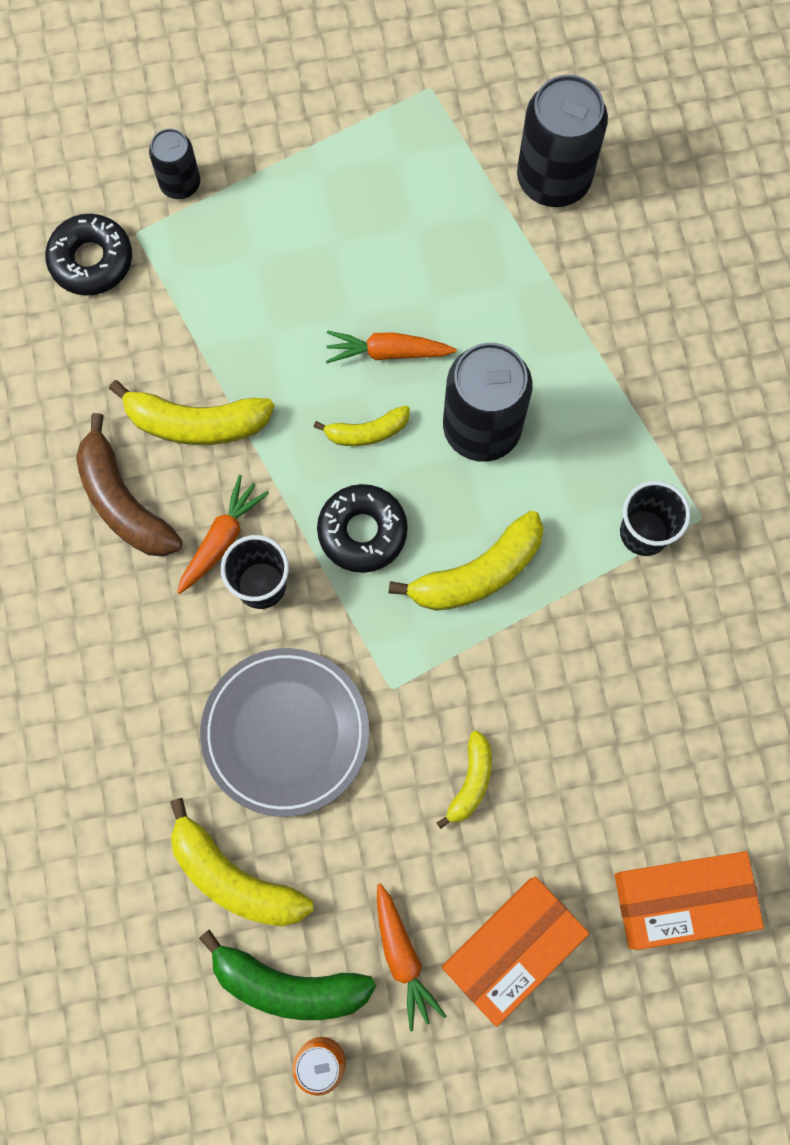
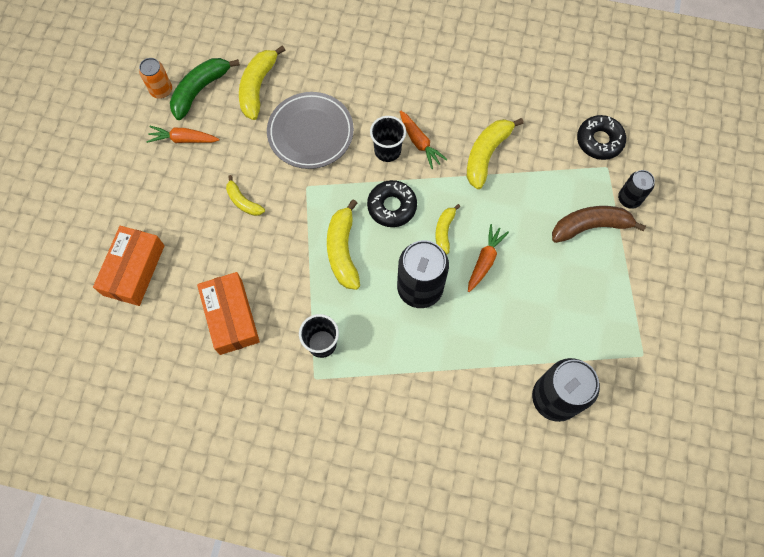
camera: 115 degrees right, 5 degrees down
brown banana [76,413,182,556] -> brown banana moved to [552,206,646,243]
yellow banana [170,798,314,927] -> yellow banana turned 45 degrees counterclockwise [239,45,285,120]
orange box [441,877,589,1027] -> orange box moved to [197,272,260,355]

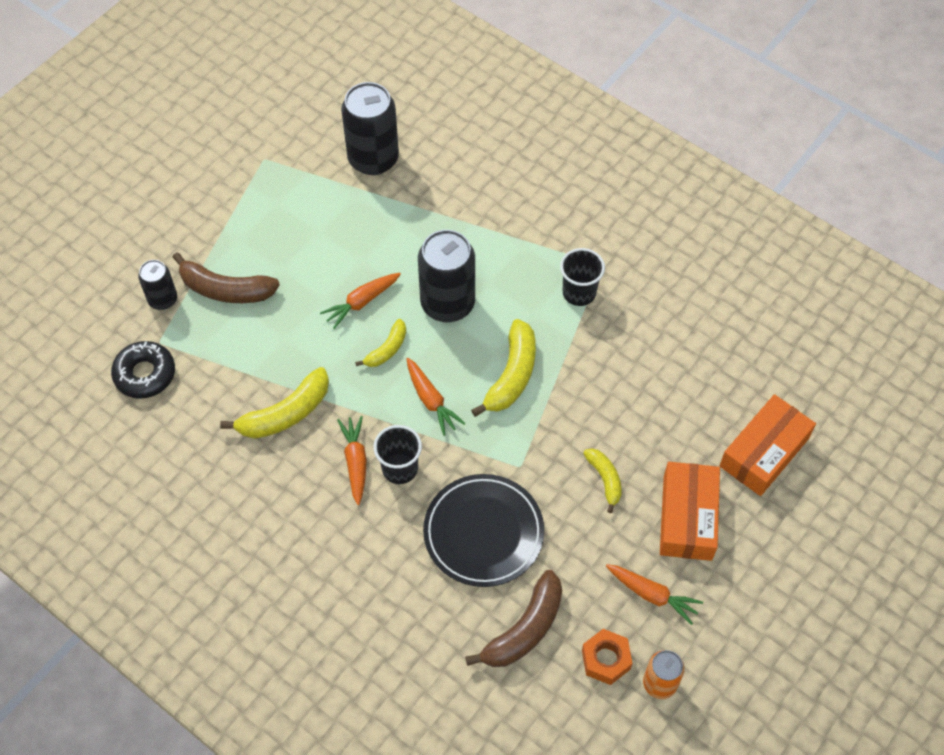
camera: 155 degrees left, 10 degrees down
green banana [170,58,240,120] -> orange nut [582,629,633,685]
orange box [197,272,260,355] -> orange box moved to [660,462,720,561]
yellow banana [239,45,285,120] -> brown banana [465,570,562,667]
grey plate [267,92,354,169] -> black plate [423,474,544,587]
black donut [367,180,417,227] -> orange carrot [407,358,465,436]

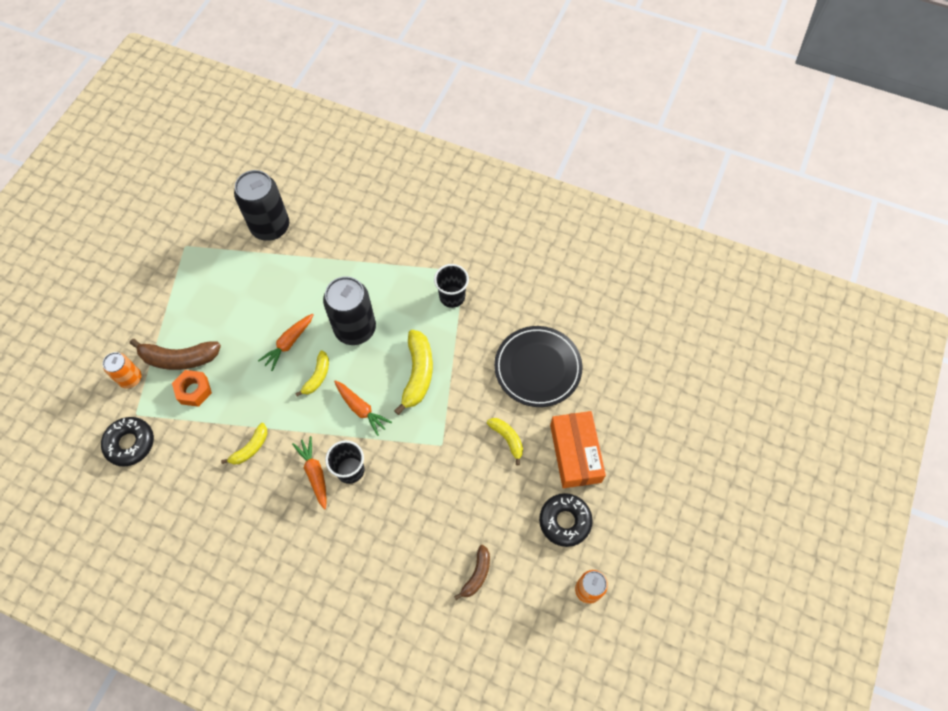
camera: 15 degrees left, 5 degrees up
black can [138,260,177,310] -> orange can [103,352,141,389]
yellow banana [220,367,329,439] -> yellow banana [221,423,268,464], size x0.59
black plate [423,474,544,587] -> black plate moved to [494,326,583,407]
brown banana [465,570,562,667] -> brown banana [454,545,490,600], size x0.59
orange nut [582,629,633,685] -> orange nut moved to [172,370,212,407]
orange carrot [606,564,703,625] -> black donut [539,493,593,547]
orange box [719,394,816,496] -> none

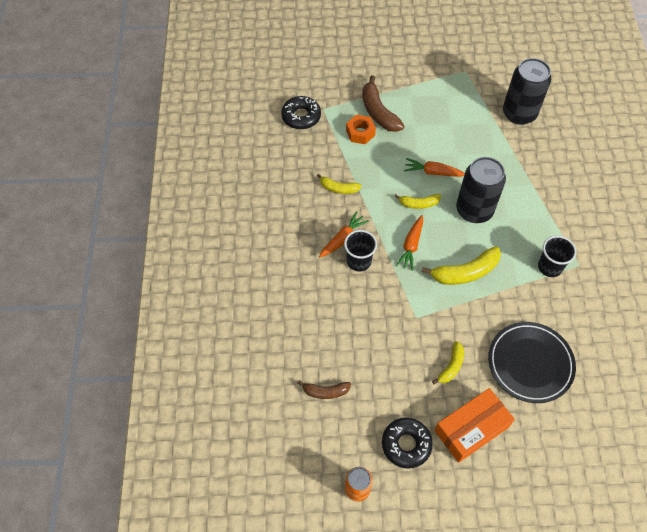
camera: 65 degrees right, 5 degrees down
orange can [103,352,141,389] -> none

